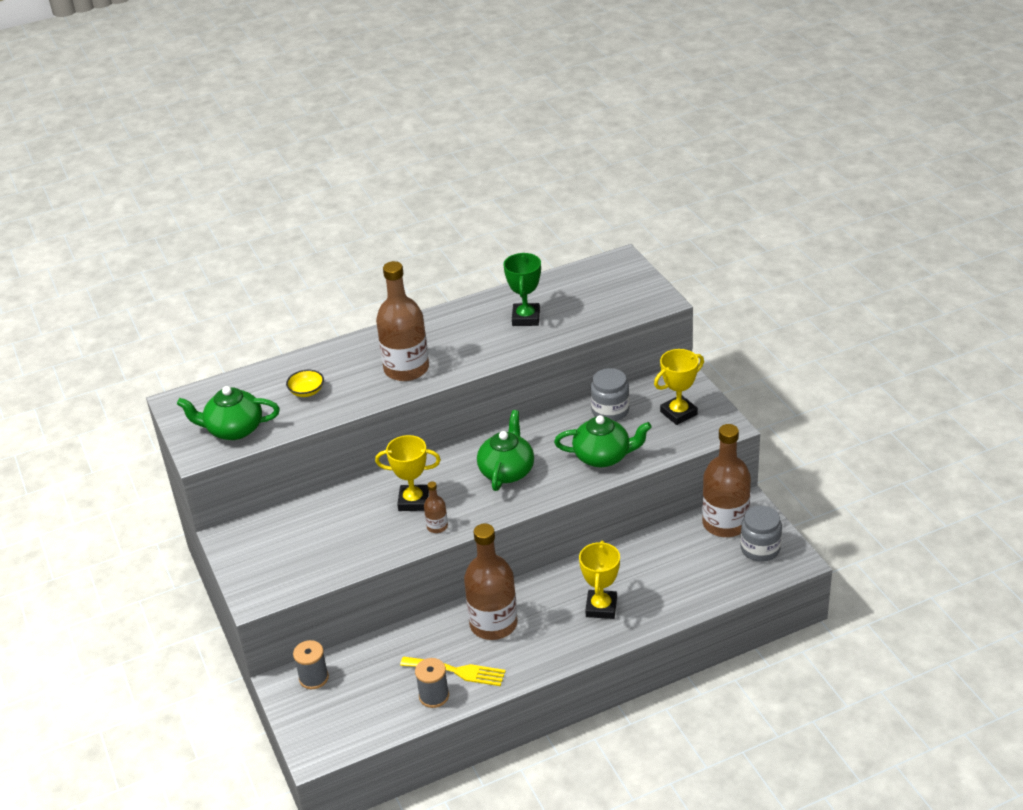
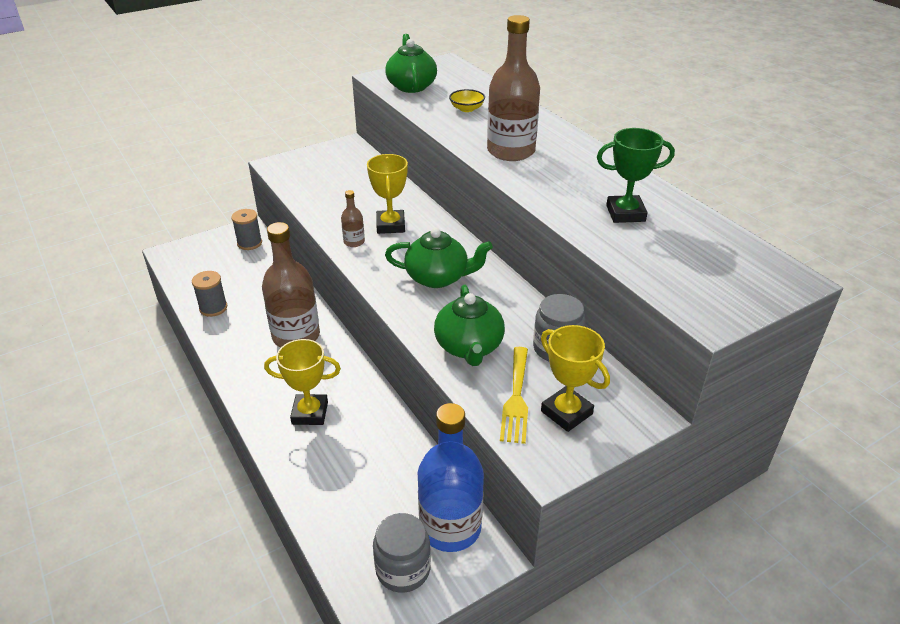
camera: 80 degrees right, 0 degrees up
yellow fork [400,657,506,686] -> yellow fork moved to [500,347,528,444]
brown bottle [702,424,751,537] -> blue bottle [418,403,484,552]

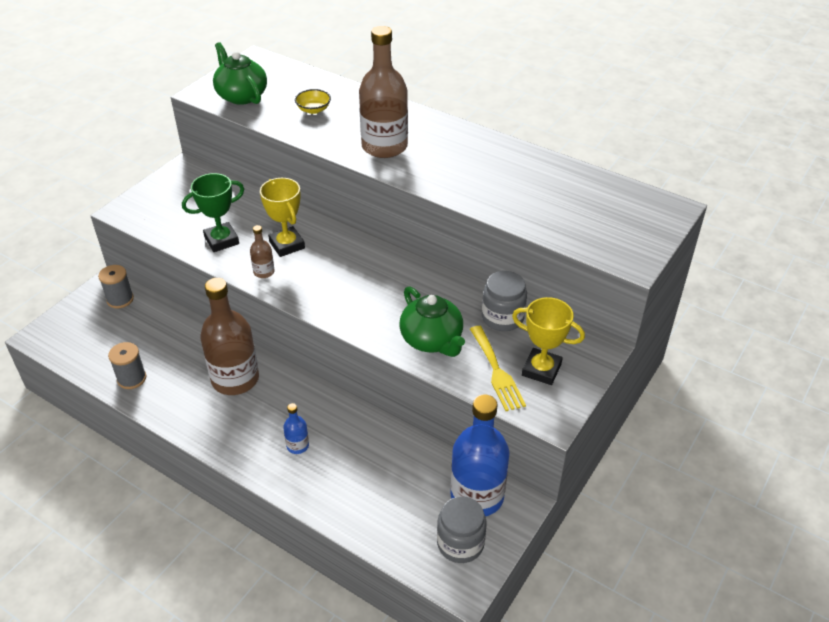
camera: 25 degrees left, 5 degrees up
yellow trophy [264,339,341,425] -> blue bottle [283,403,309,454]
green teapot [385,228,493,288] -> none
green trophy [597,128,675,223] -> green trophy moved to [182,173,244,252]

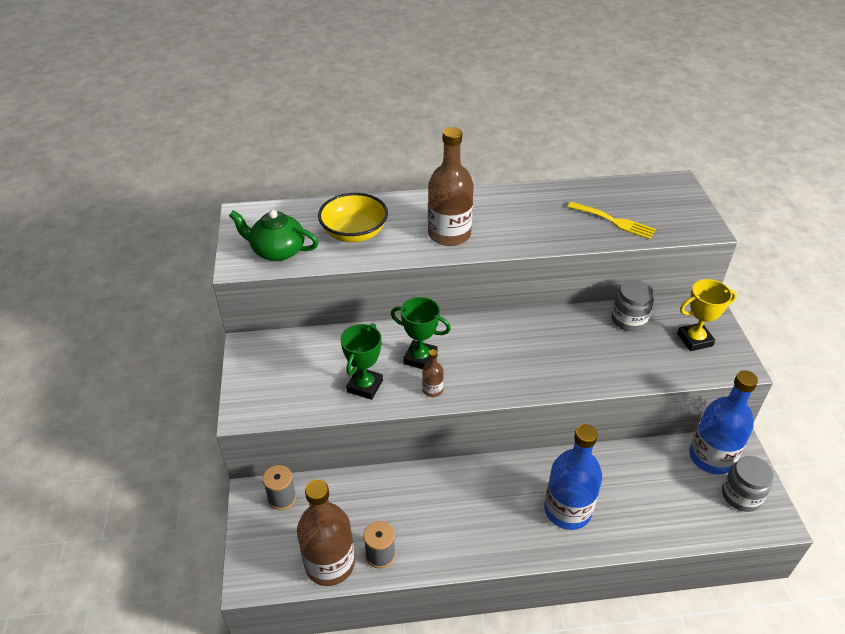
camera: 40 degrees left, 0 degrees up
brown bottle [200,278,259,395] -> brown bottle moved to [297,479,355,586]
yellow trophy [260,178,305,257] -> green trophy [391,297,451,369]
blue bottle [283,403,309,454] -> blue bottle [544,424,602,530], size x2.26
yellow bowl [295,89,331,114] -> yellow bowl [318,193,388,242], size x1.96
green teapot [399,287,465,357] -> none
yellow fork [470,326,526,411] -> yellow fork moved to [568,202,656,239]

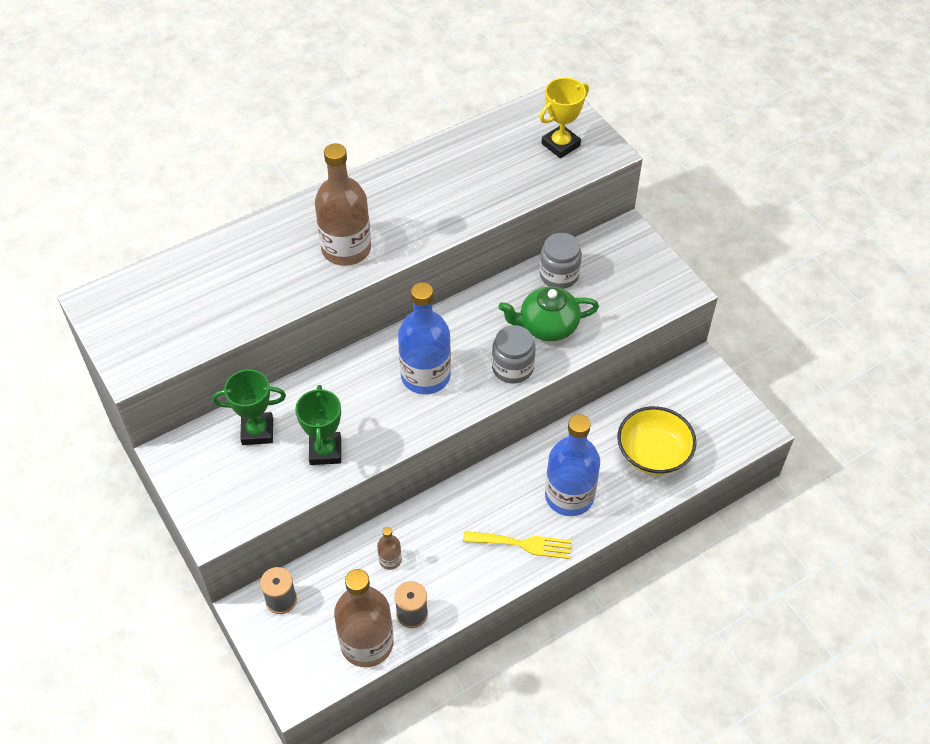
camera: 25 degrees left, 10 degrees up
green teapot [229,210,319,261] -> green teapot moved to [498,286,599,341]
yellow bowl [318,193,388,242] -> yellow bowl moved to [617,406,697,475]
green trophy [391,297,451,369] -> green trophy moved to [213,369,286,445]
brown bottle [422,349,443,397] -> brown bottle moved to [377,527,402,570]
yellow fork [568,202,656,239] -> yellow fork moved to [463,531,572,559]
yellow trophy [677,279,737,351] -> yellow trophy moved to [540,78,589,158]
blue bottle [689,371,758,475] -> blue bottle moved to [398,282,451,394]
grey jar [722,456,774,512] -> grey jar moved to [492,325,536,384]

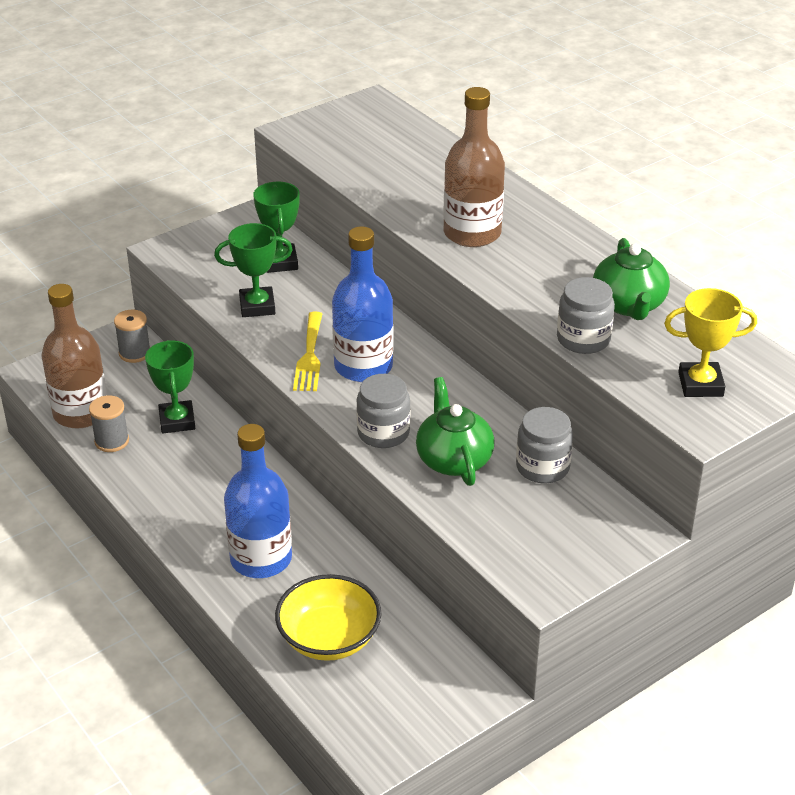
camera: 85 degrees right, 15 degrees down
brown bottle [377,527,402,570] -> green trophy [145,340,195,434]
yellow fork [463,531,572,559] -> yellow fork moved to [293,312,322,391]
yellow trophy [540,78,589,158] -> yellow trophy turned 45 degrees counterclockwise [664,288,757,397]
none -> grey jar [557,277,615,354]
none -> green teapot [593,238,670,320]

